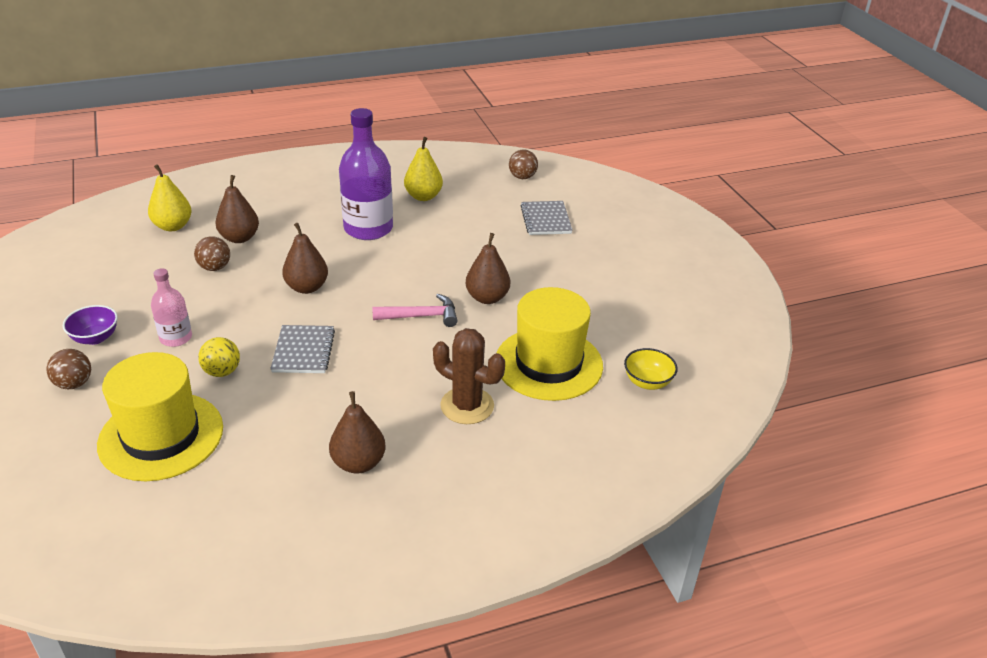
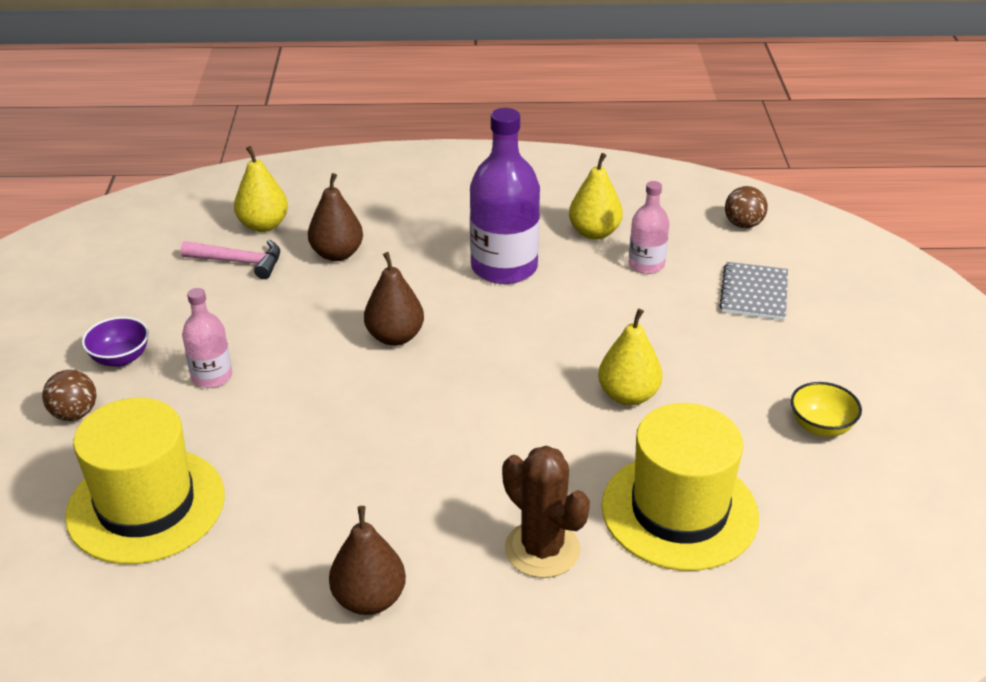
camera: 20 degrees right, 0 degrees up
brown ball [194,236,230,271] -> none
yellow ball [198,337,240,377] -> none
grey notebook [270,325,335,373] -> none
pink hammer [372,294,457,327] -> pink hammer moved to [181,239,280,279]
brown pear [466,233,510,304] -> yellow pear [598,309,662,405]
yellow bowl [624,348,678,390] -> yellow bowl moved to [791,382,862,437]
none -> pink bottle [629,181,669,274]

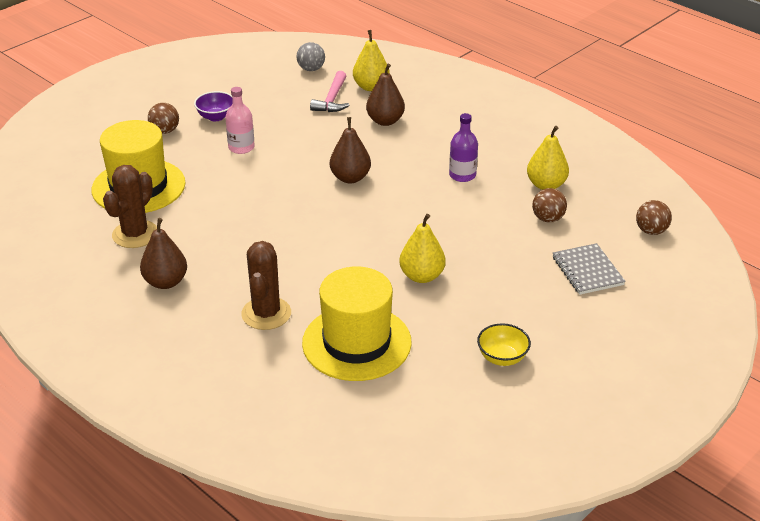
camera: 45 degrees right, 0 degrees up
pink hammer [181,239,280,279] -> pink hammer turned 45 degrees clockwise [310,71,350,112]
purple bottle [470,108,540,284] -> purple bottle [449,113,478,182], size x0.55
pink bottle [629,181,669,274] -> brown ball [532,188,567,222]
grey notebook [719,262,788,320] -> grey notebook turned 75 degrees counterclockwise [553,243,626,295]
none -> brown cactus [103,165,157,248]
none -> grey ball [297,42,325,71]

